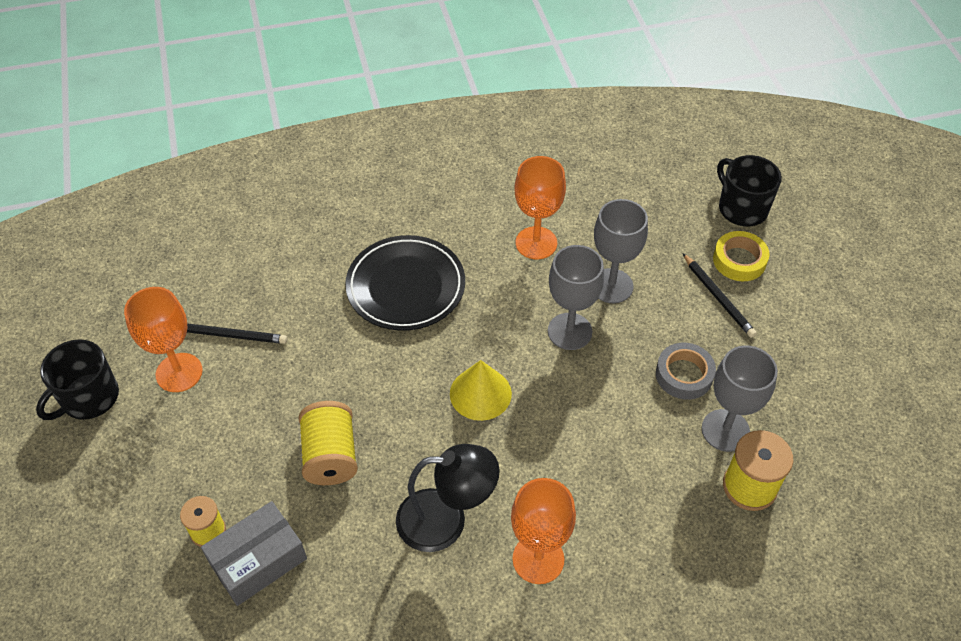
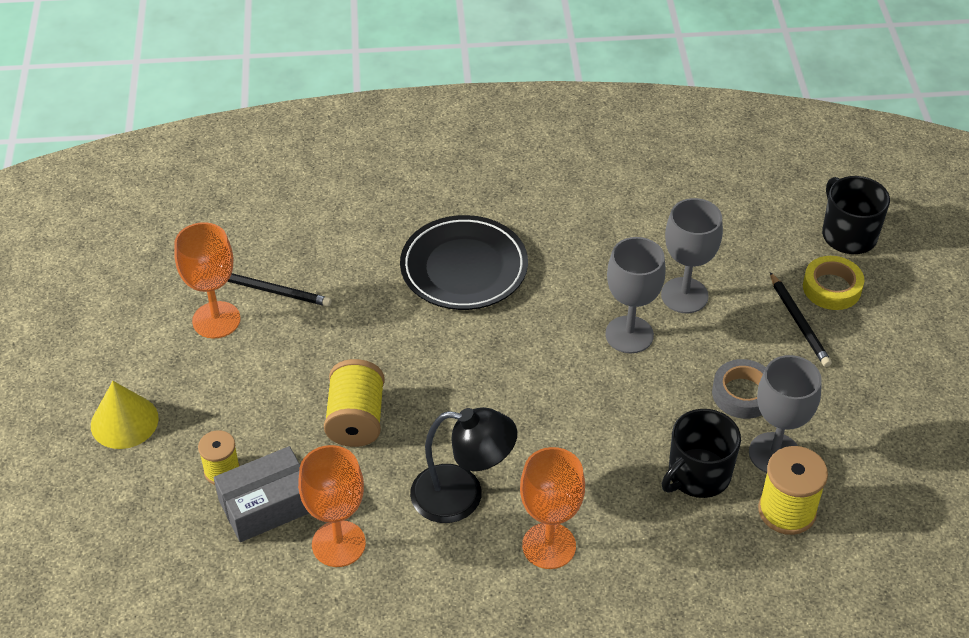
camera: 10 degrees right, 5 degrees down
black mug [36,339,119,420] -> black mug moved to [661,409,741,498]
yellow cone [450,360,512,421] -> yellow cone moved to [91,381,159,449]
orange goblet [514,156,566,259] -> orange goblet moved to [298,445,366,567]

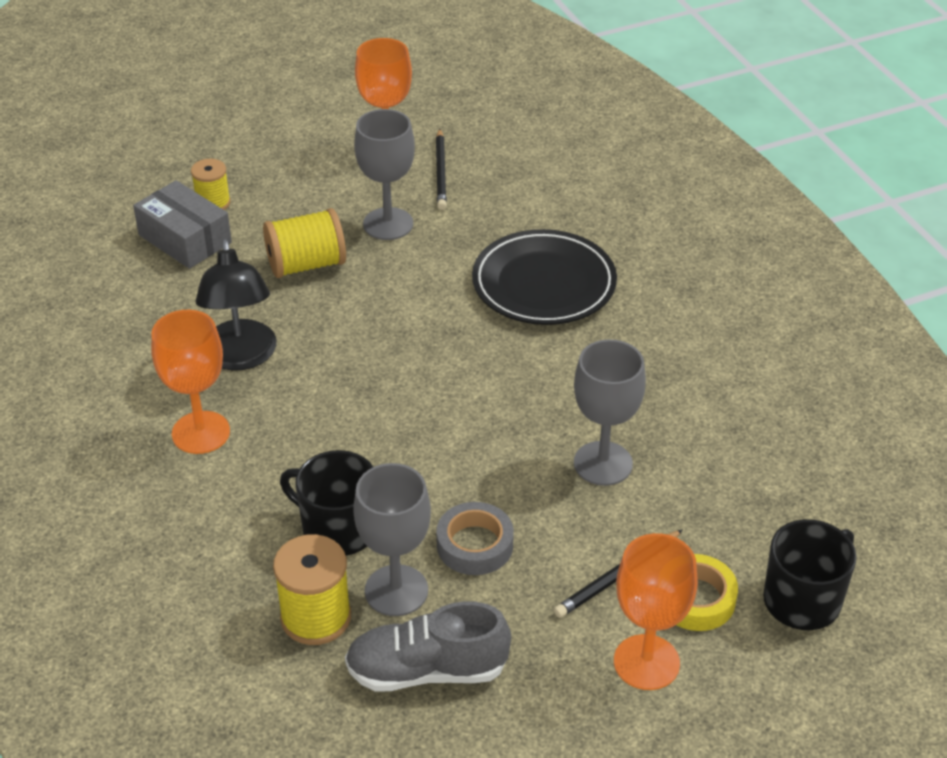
camera: 70 degrees right, 5 degrees down
yellow cone [91,381,159,449] -> none
orange goblet [298,445,366,567] -> orange goblet moved to [614,533,698,690]
grey goblet [605,237,666,353] -> grey goblet moved to [354,109,415,240]
none -> grey shoe [345,601,511,692]

